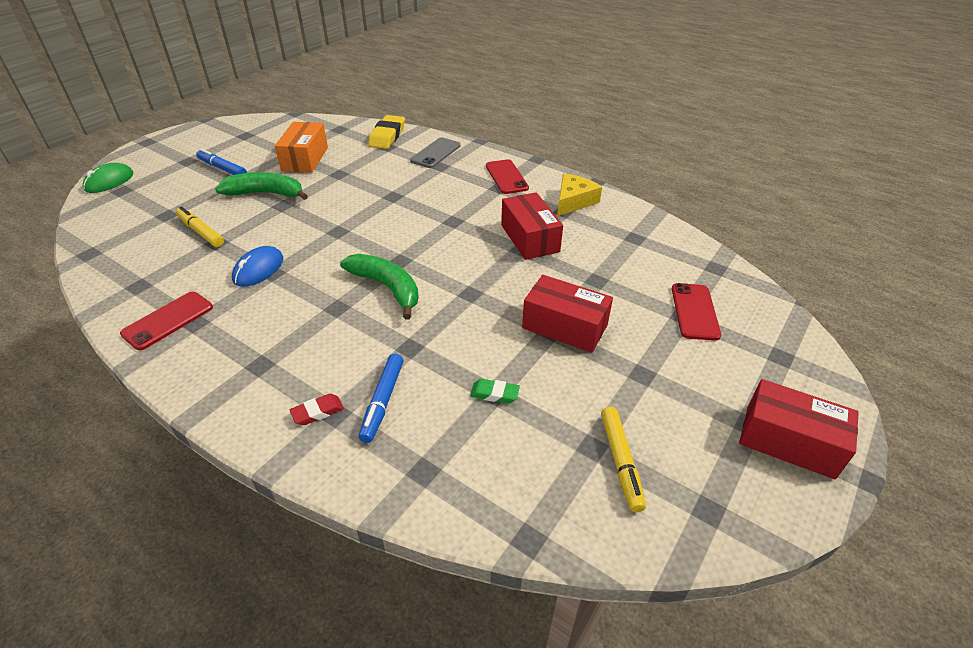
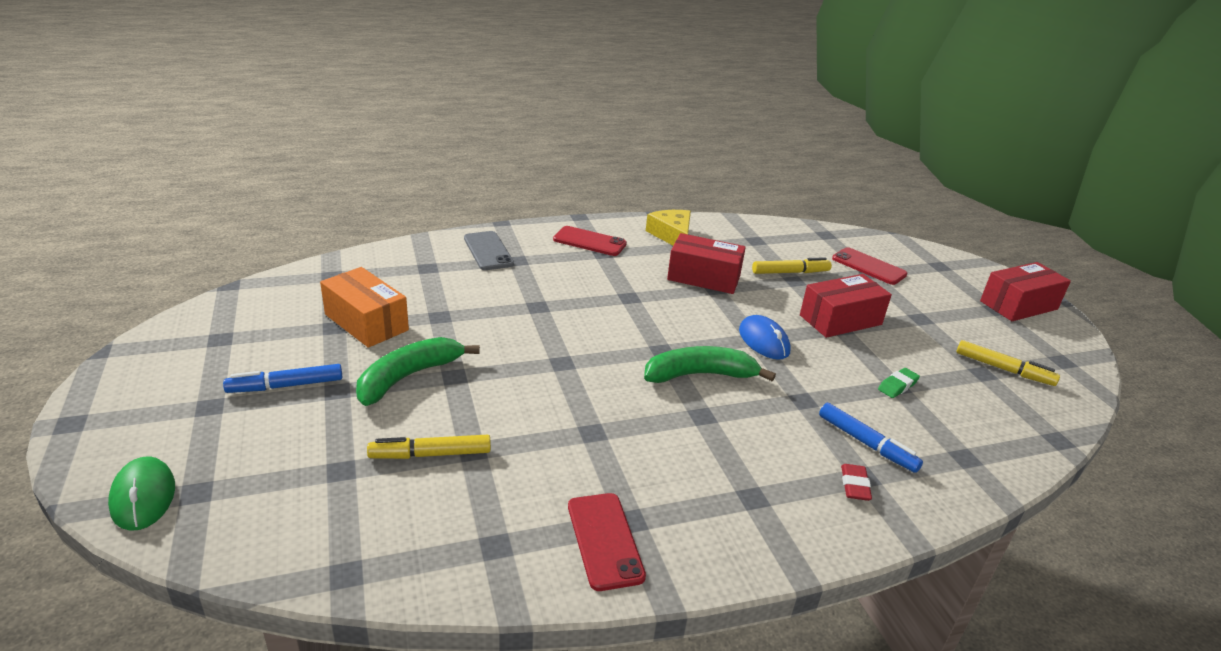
camera: 55 degrees left, 10 degrees down
blue mouse [232,246,283,287] -> blue mouse moved to [739,315,791,360]
yellow eraser [368,115,405,149] -> none
none -> yellow marker [752,257,832,274]

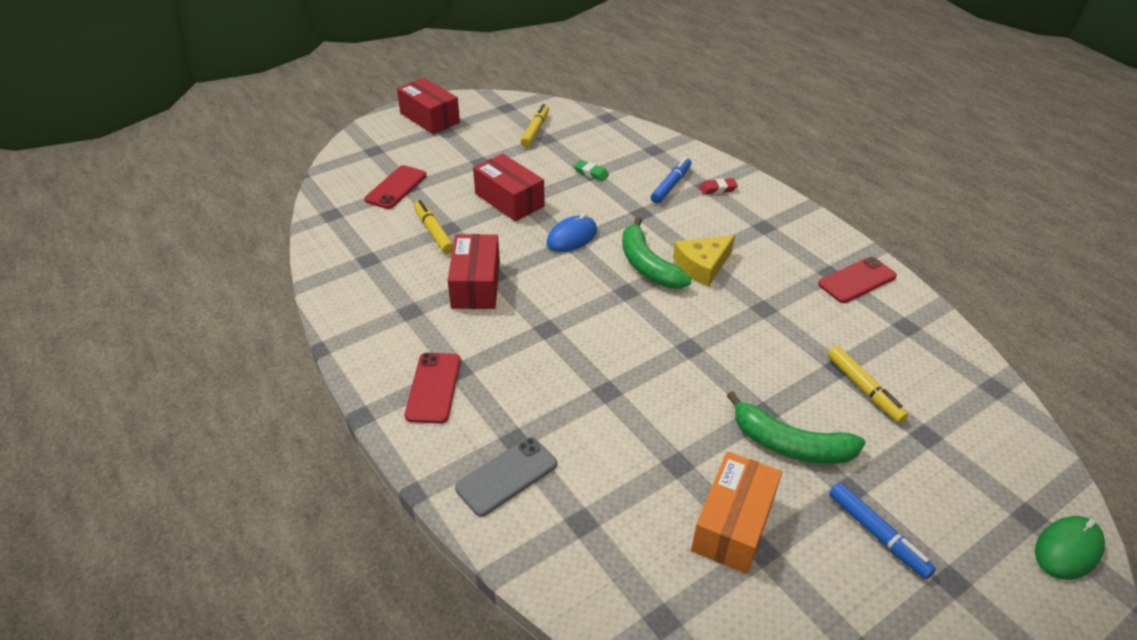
camera: 105 degrees left, 10 degrees up
yellow cheese [646,210,691,246] -> yellow cheese moved to [673,235,735,287]

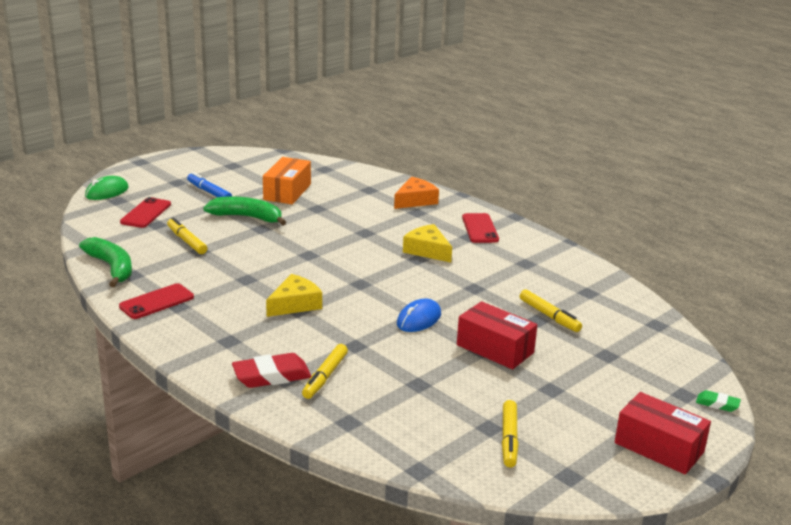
camera: 170 degrees right, 15 degrees down
red phone [364,165,427,209] -> red phone moved to [120,197,171,228]
red box [448,234,500,309] -> none
grey phone [455,437,557,517] -> orange cheese [394,177,439,209]
green eraser [574,160,609,181] -> green eraser moved to [696,390,741,412]
green banana [622,217,692,289] -> green banana moved to [79,237,132,287]
blue marker [651,157,692,204] -> yellow marker [302,344,348,399]
red eraser [700,178,738,194] -> red eraser [232,353,311,388], size x1.87
none -> yellow cheese [403,224,452,263]

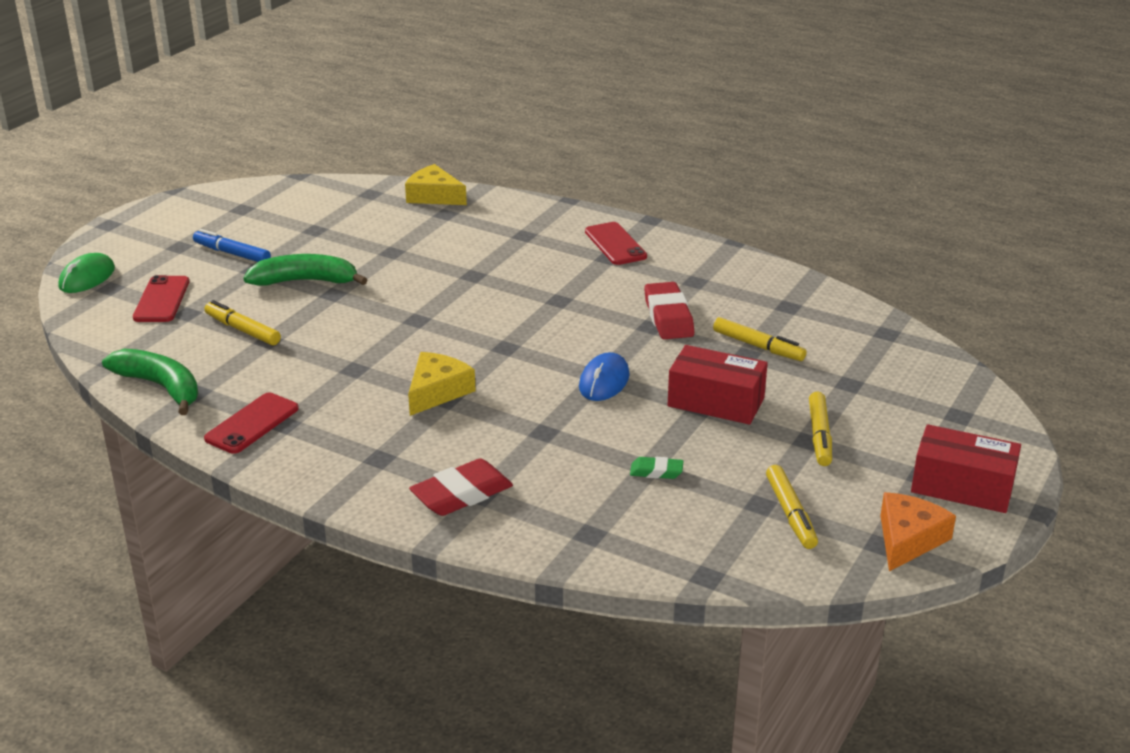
camera: 15 degrees left, 5 degrees up
orange box [263,157,311,204] -> none
yellow marker [302,344,348,399] -> yellow marker moved to [809,392,832,466]
orange cheese [394,177,439,209] -> orange cheese moved to [880,492,956,571]
yellow cheese [403,224,452,263] -> yellow cheese moved to [405,164,467,205]
green eraser [696,390,741,412] -> green eraser moved to [630,457,683,479]
none -> red eraser [644,282,694,339]

